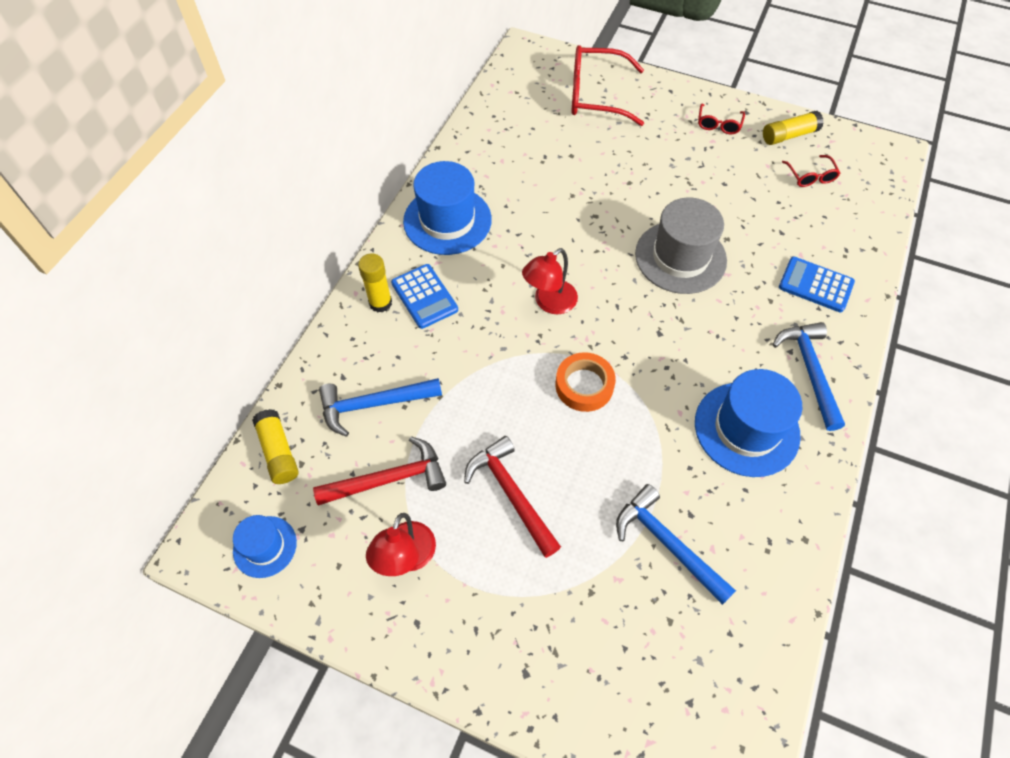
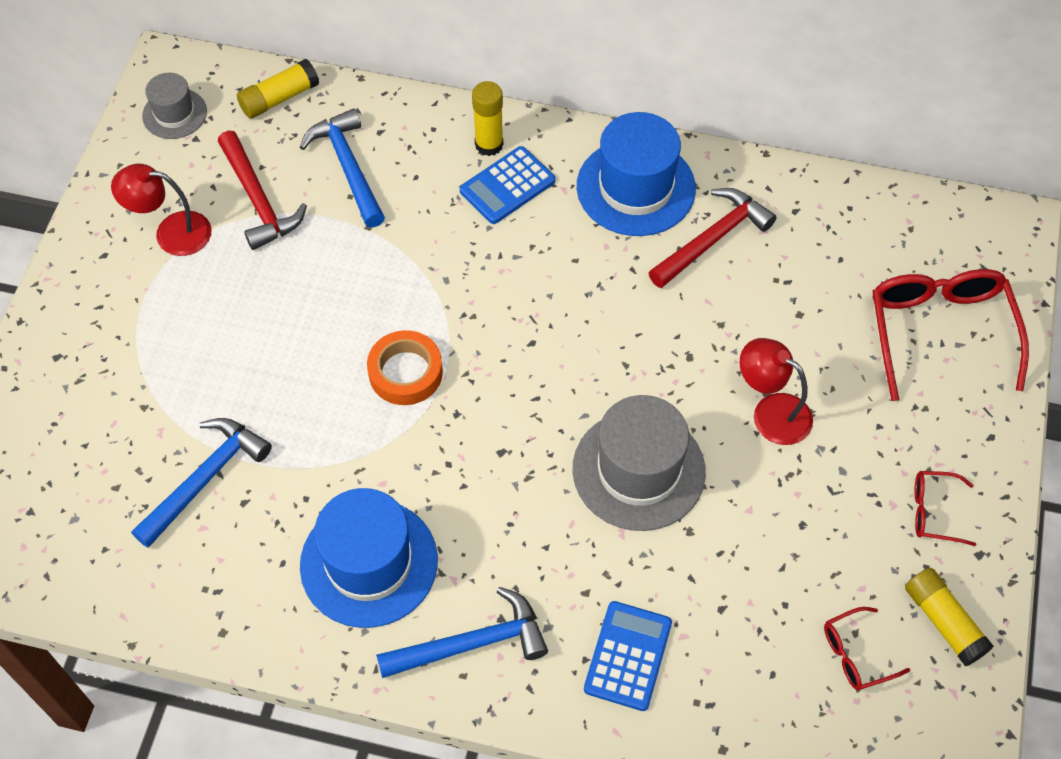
camera: 80 degrees right, 0 degrees up
blue hat [233,515,297,578] -> grey hat [142,73,207,139]
red hammer [464,436,561,558] -> red hammer moved to [648,188,776,288]
red lamp [522,248,578,314] -> red lamp moved to [740,338,813,445]

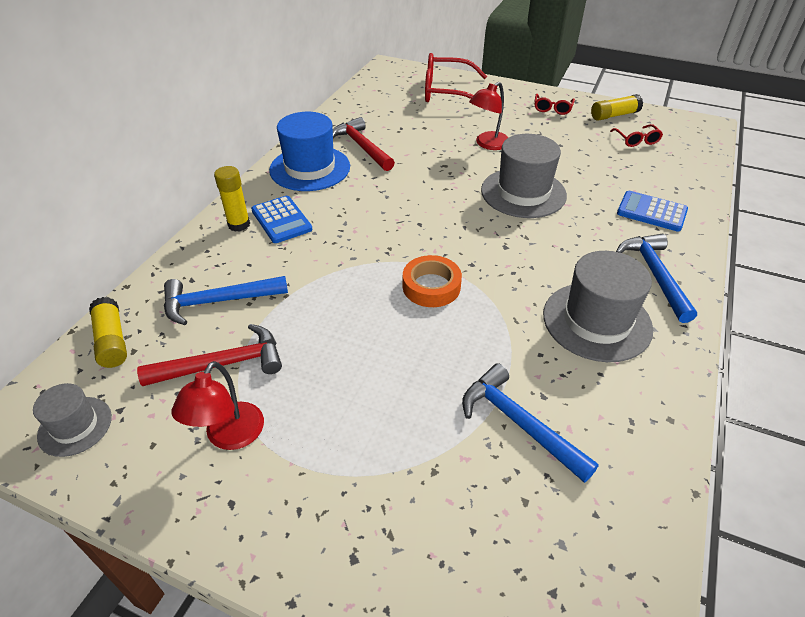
camera: 80 degrees left, 15 degrees down
blue hat [300,488,438,628] -> grey hat [543,251,653,362]

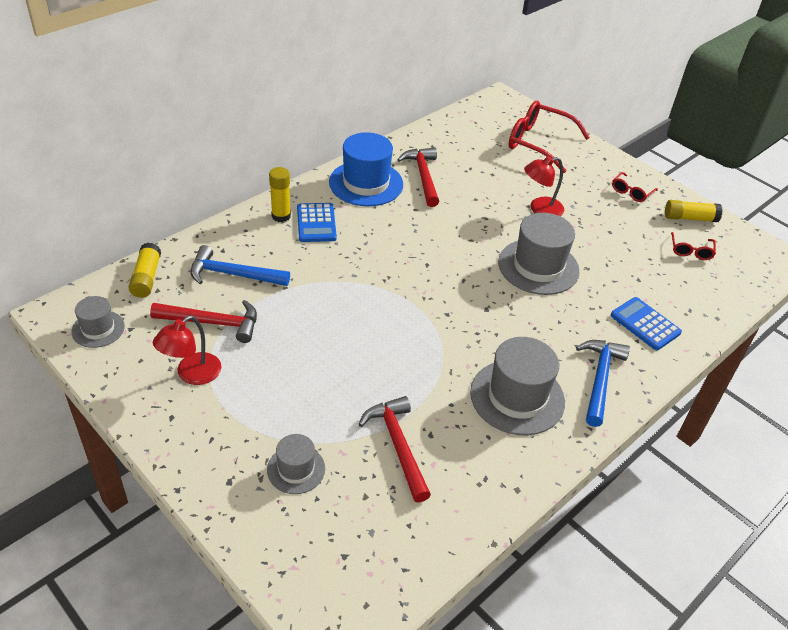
camera: 20 degrees right, 0 degrees up
orange tape [403,255,462,307] -> none
blue hammer [462,363,599,483] -> red hammer [358,396,431,502]
none -> grey hat [267,434,325,494]

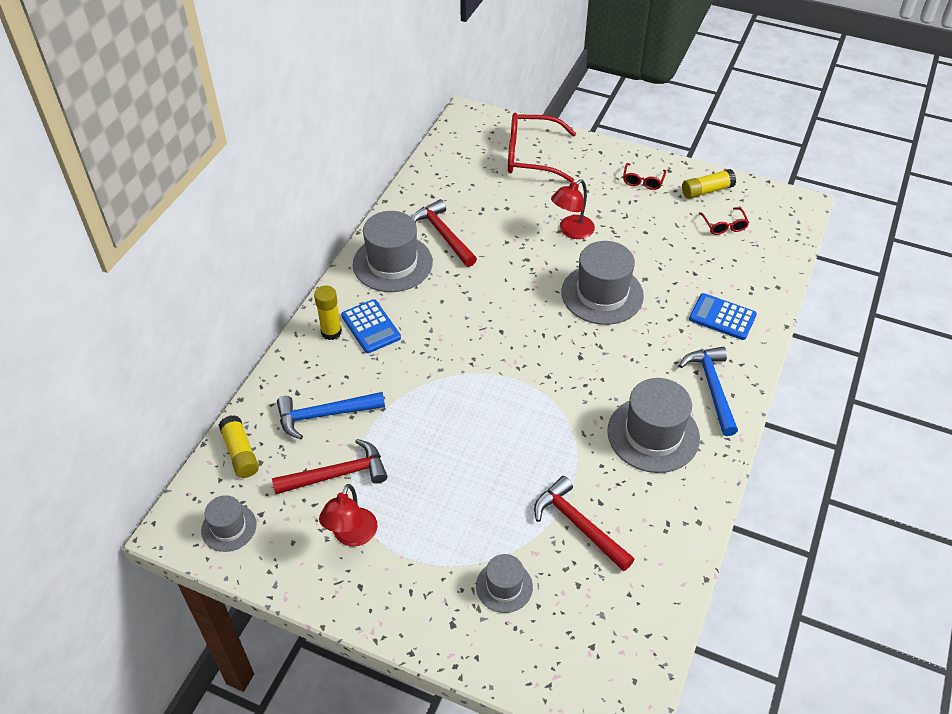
camera: 20 degrees left, 5 degrees up
blue hat [329,132,403,206] -> grey hat [353,211,433,292]

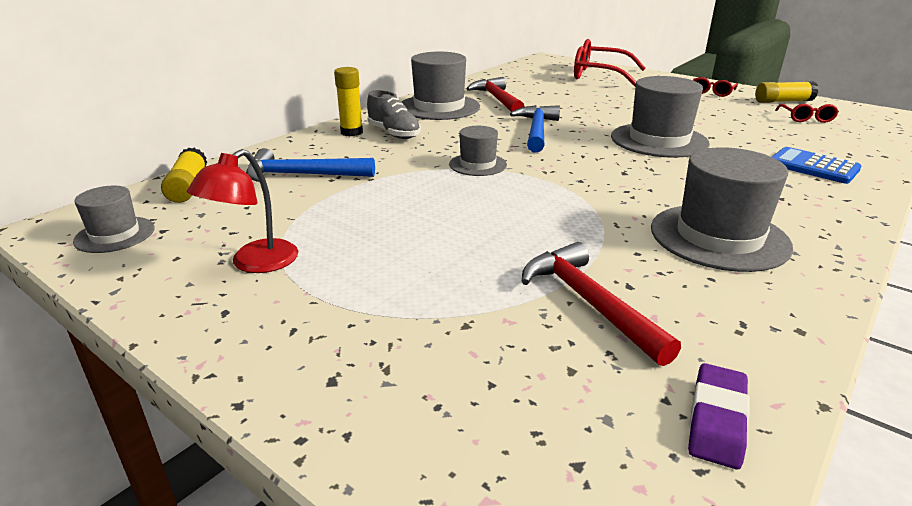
camera: 15 degrees right, 20 degrees down
red hammer [272,439,388,494] -> none
blue calculator [341,299,401,353] -> grey shoe [367,90,421,139]
grey hat [476,554,533,613] -> grey hat moved to [449,126,507,176]
red lamp [551,179,595,239] -> none
blue hammer [679,347,738,436] -> blue hammer moved to [510,105,560,153]
none -> purple eraser [688,363,750,469]

